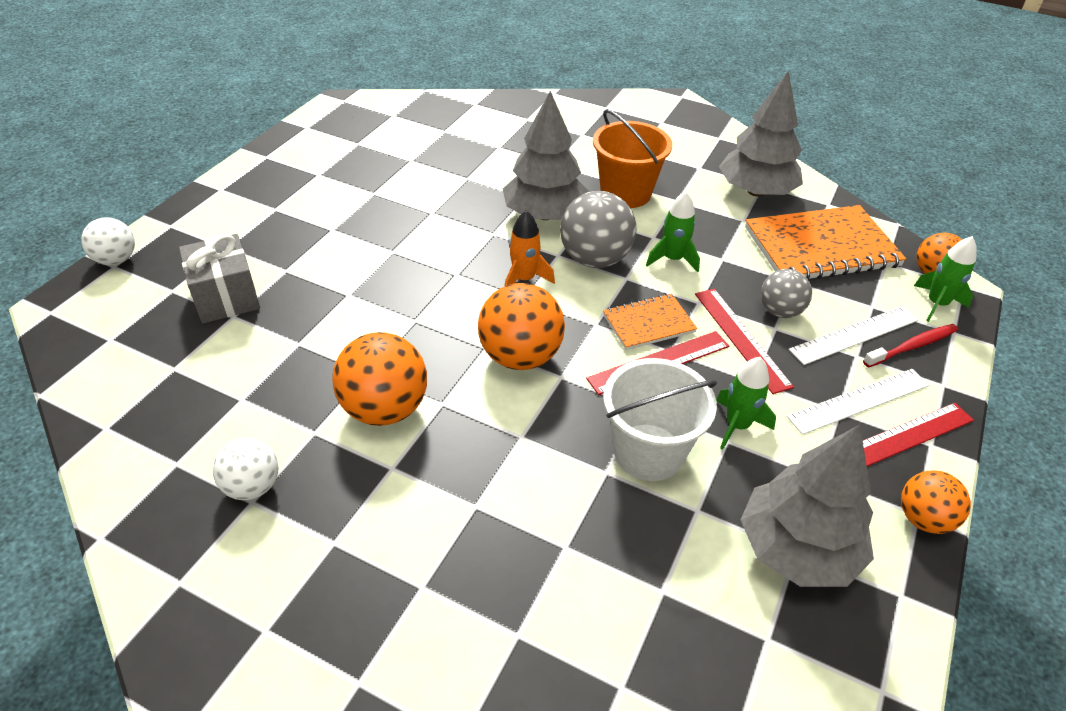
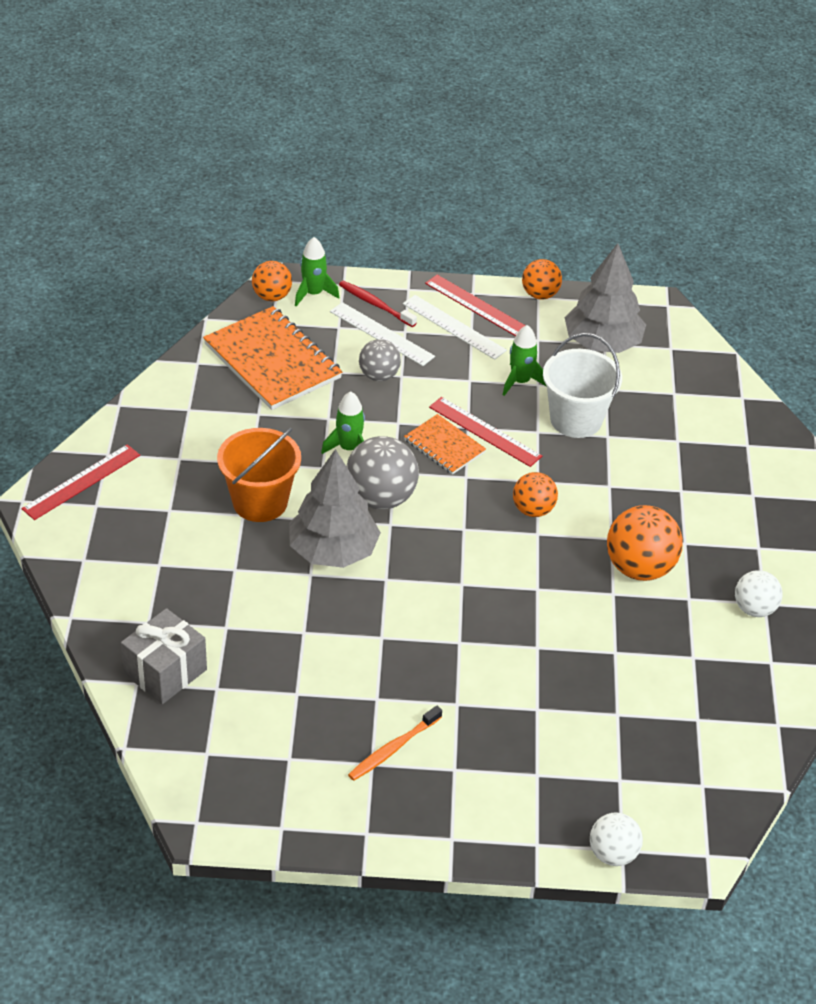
camera: 115 degrees left, 0 degrees up
grey gift [179,234,260,323] -> grey gift moved to [121,608,207,704]
orange ball [478,283,565,370] -> orange ball [513,472,558,517], size x0.62
orange rocket [505,210,555,286] -> none
red ruler [695,289,794,394] -> red ruler moved to [21,444,140,520]
grey tree [719,71,803,197] -> none
none -> orange toothbrush [348,706,442,781]

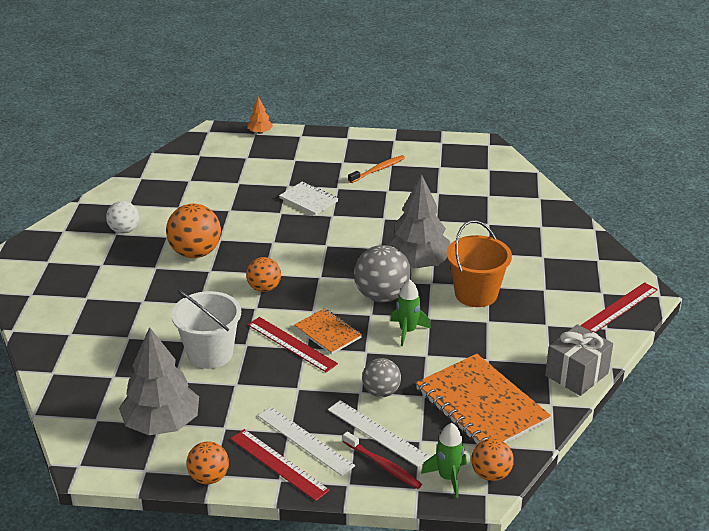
camera: 175 degrees left, 10 degrees down
grey gift [121,608,207,704] -> grey gift moved to [545,324,613,396]
green rocket [503,325,547,396] -> none
white ball [590,812,643,866] -> orange tree [247,97,273,134]
none -> white notebook [279,182,339,216]

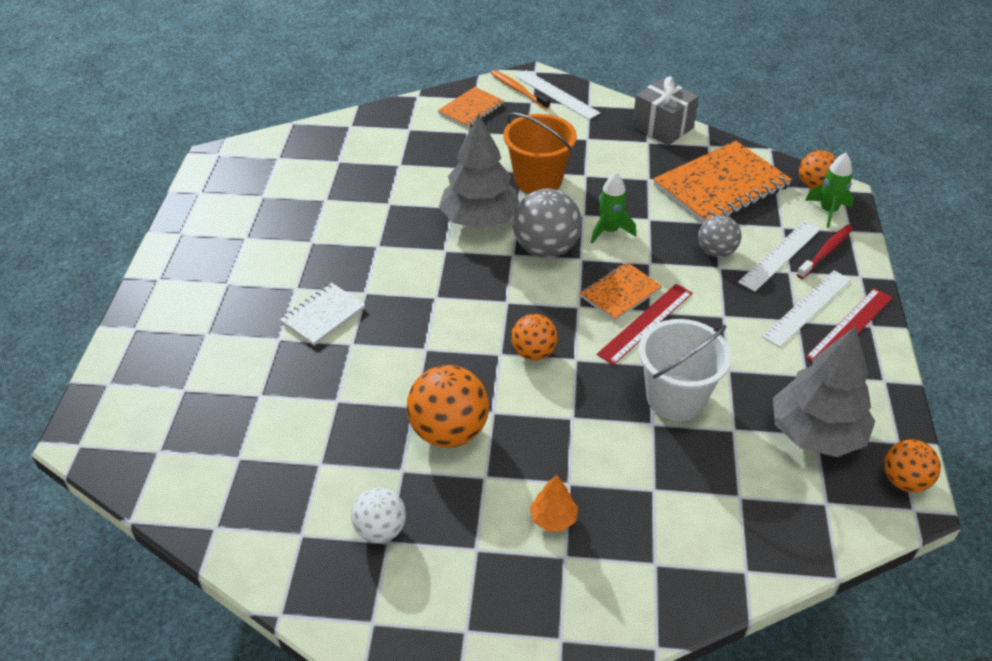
camera: 90 degrees left, 10 degrees up
orange ball [186,441,229,484] -> orange ball moved to [884,440,941,492]
orange tree [247,97,273,134] -> orange tree moved to [530,474,578,531]
orange toothbrush [348,155,405,183] -> orange toothbrush moved to [491,70,550,109]
red ruler [580,282,658,333] -> white ruler [515,70,600,120]
none -> orange notebook [438,87,504,128]

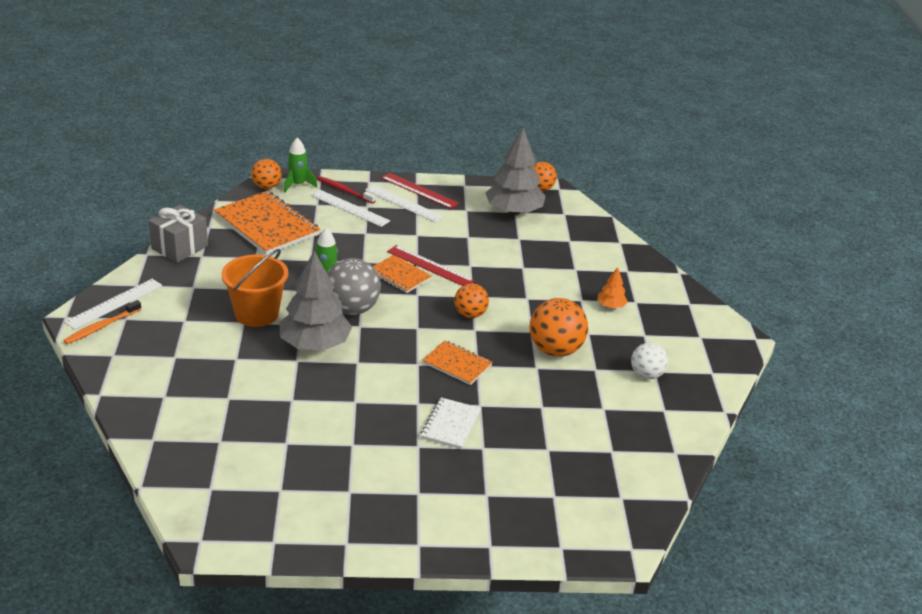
camera: 100 degrees left, 10 degrees down
white notebook [280,283,365,346] -> white notebook turned 75 degrees clockwise [421,397,481,449]
orange notebook [438,87,504,128] -> orange notebook moved to [423,340,493,385]
white bucket [639,319,732,421] -> none
grey ball [698,215,741,258] -> none

